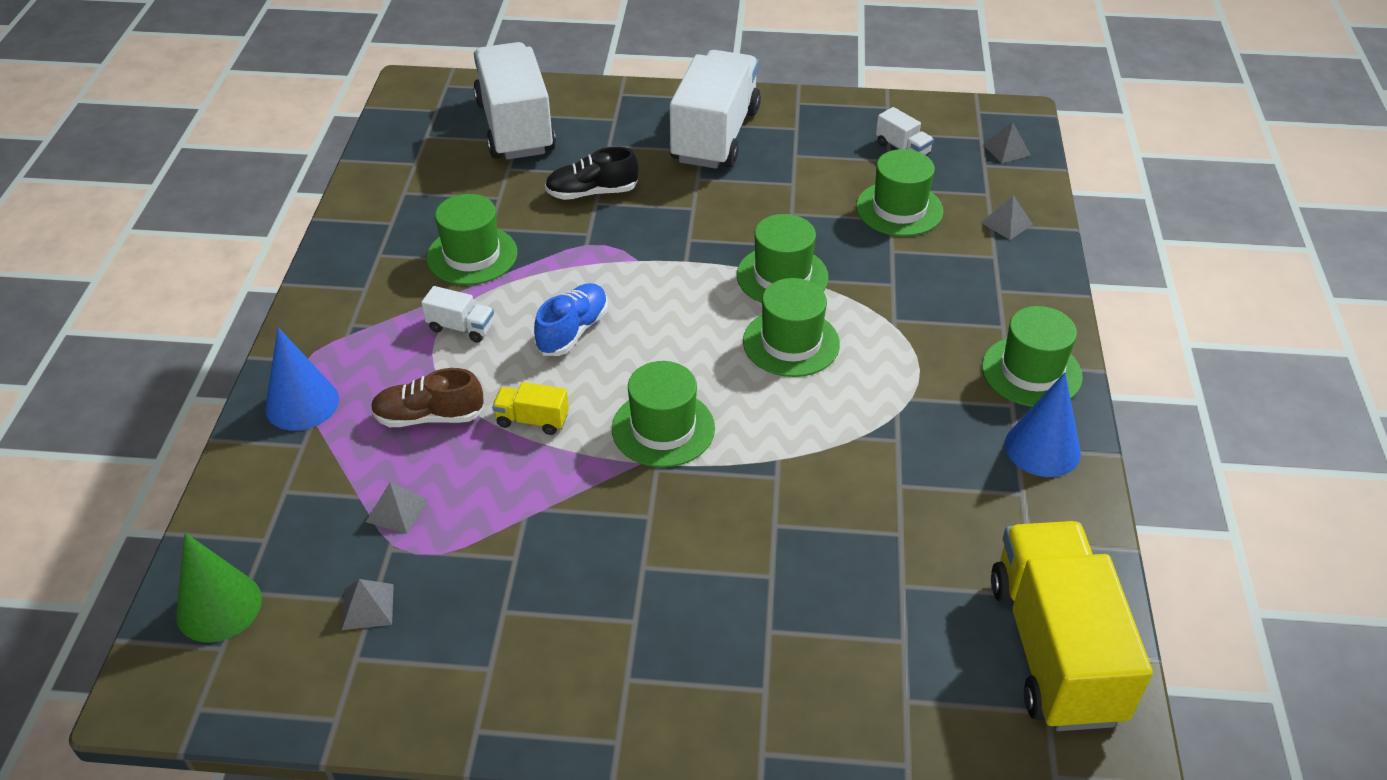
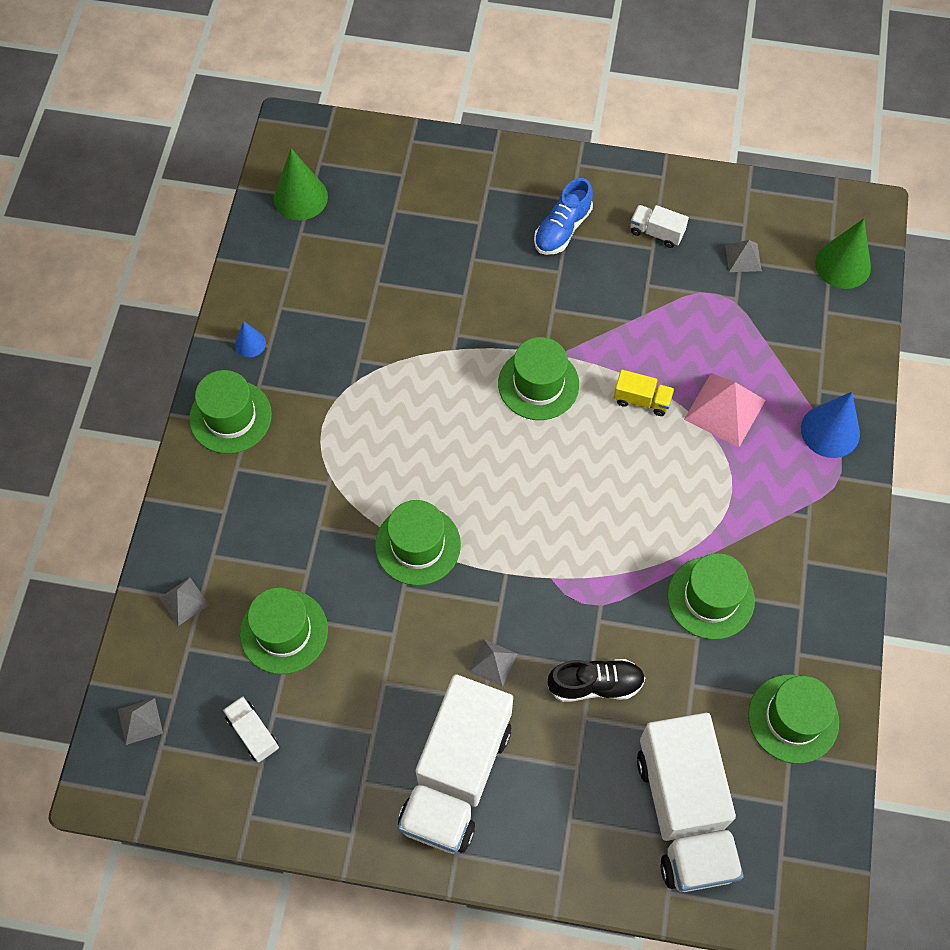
camera: 175 degrees left, 20 degrees up
grey pyramid [366,482,428,534] -> grey pyramid moved to [468,639,517,687]
brown shoe [371,368,484,427] -> pink pyramid [684,373,766,447]
white truck [421,286,494,343] -> white truck moved to [630,205,689,248]
blue shoe [534,283,608,356] -> blue shoe moved to [534,178,593,255]
green hat [743,278,840,377] -> green hat moved to [748,674,839,764]
yellow truck [991,521,1153,731] -> green cone [274,148,328,220]
blue cone [1005,372,1081,477] -> blue cone [235,321,266,357], size x0.54

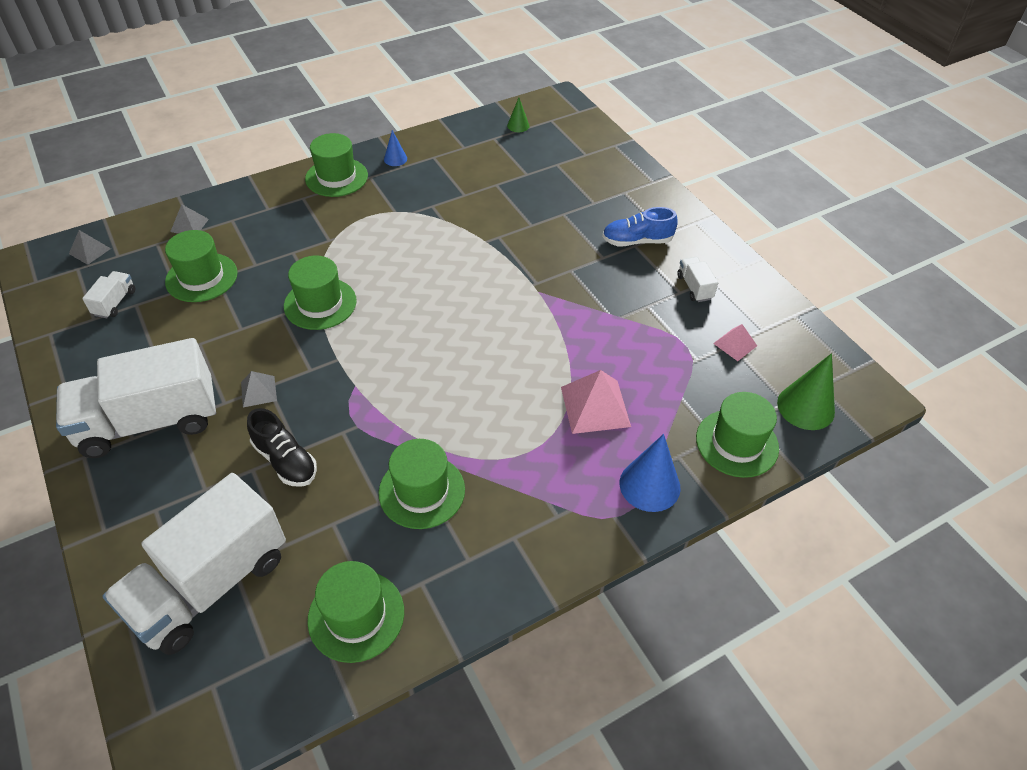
camera: 50 degrees right, 15 degrees down
green cone [274,148,328,220] -> green cone [507,98,529,132], size x0.54
green hat [498,337,579,420] -> green hat moved to [696,392,779,478]
yellow truck [614,370,674,416] -> none
grey pyramid [725,240,762,272] -> pink pyramid [713,324,757,361]

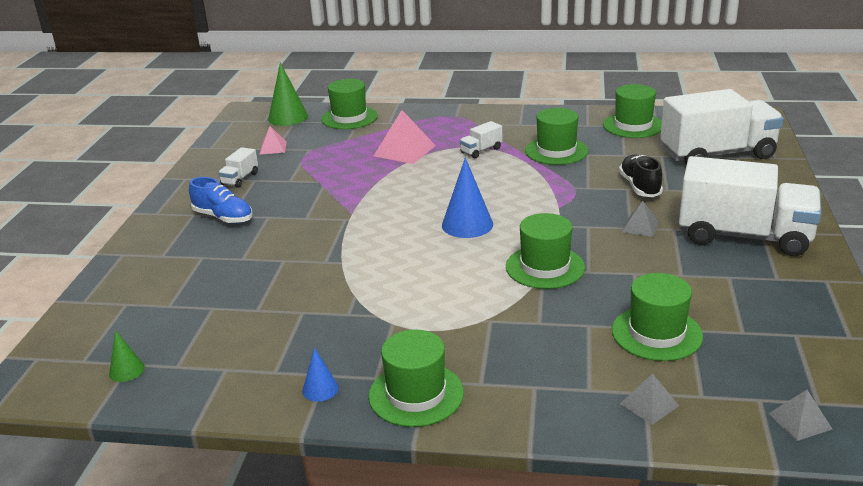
camera: 140 degrees left, 20 degrees down
white truck [82,271,135,318] -> white truck moved to [460,121,502,159]
blue cone [620,434,681,512] -> blue cone moved to [442,157,493,238]

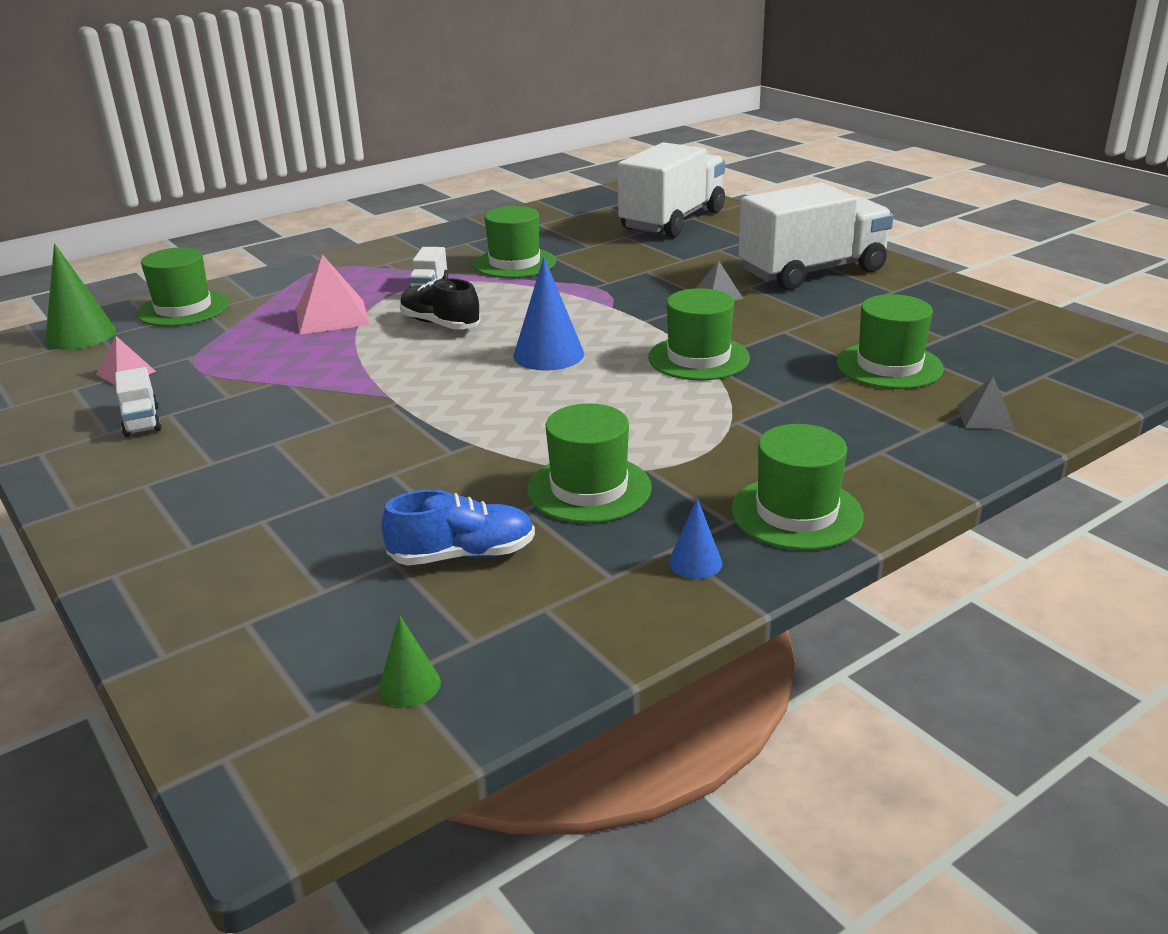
camera: 45 degrees left, 0 degrees up
blue shoe [189,177,253,224] -> blue shoe moved to [381,489,535,565]
green hat [603,84,662,138] -> green hat moved to [527,403,652,523]
black shoe [619,155,663,197] -> black shoe moved to [400,278,481,329]
grey pyramid [768,390,833,441] -> none

